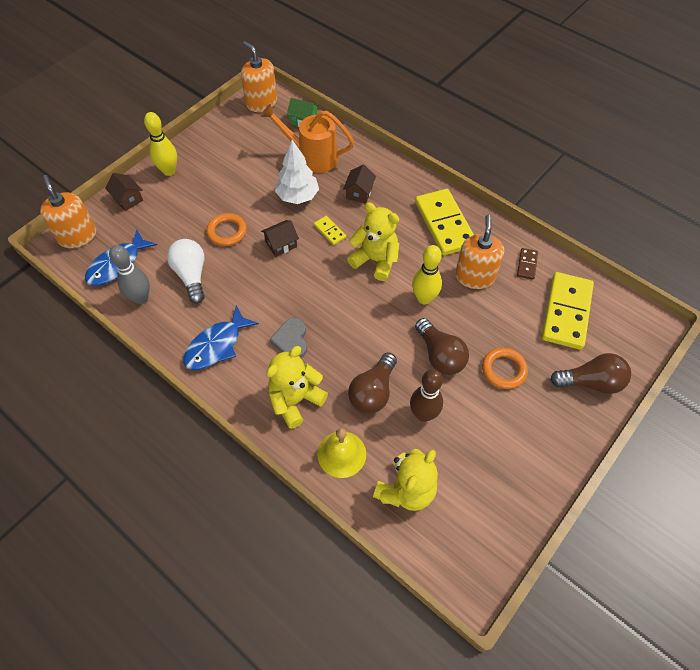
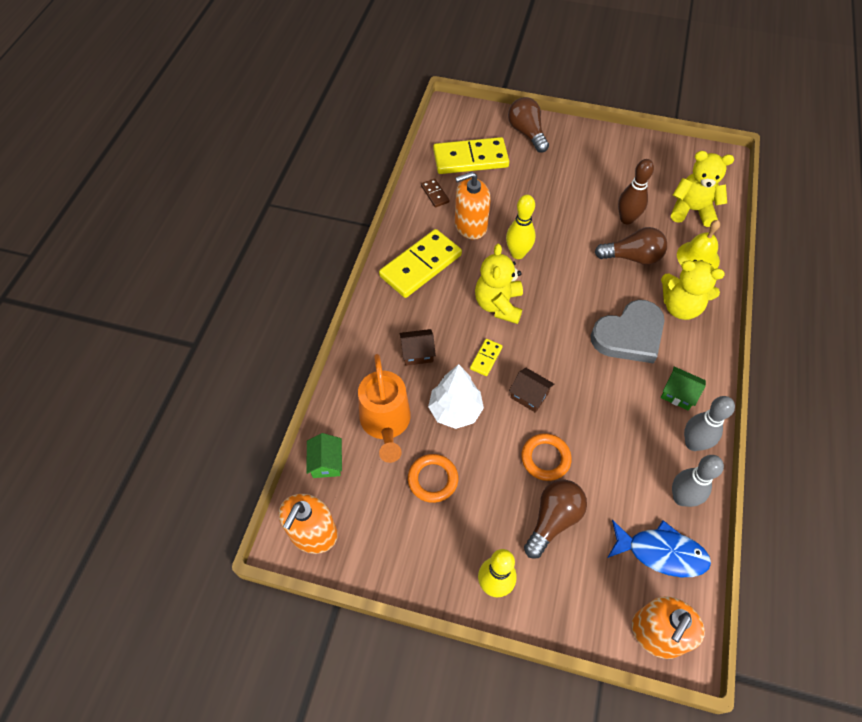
camera: 115 degrees left, 0 degrees up
brown house [105,173,143,211] -> none
white light bulb [167,239,205,304] -> none
blue fish [183,305,259,370] -> green house [661,366,706,411]
grey heart [270,318,307,358] -> grey heart [591,300,665,364], size x1.73
brown light bulb [415,318,469,375] -> brown light bulb moved to [524,480,587,559]
orange ring [482,347,528,389] -> orange ring moved to [408,454,458,503]
brown domino [517,248,538,280] -> brown domino turned 75 degrees clockwise [421,178,450,208]
none -> grey bowling pin [684,396,735,451]

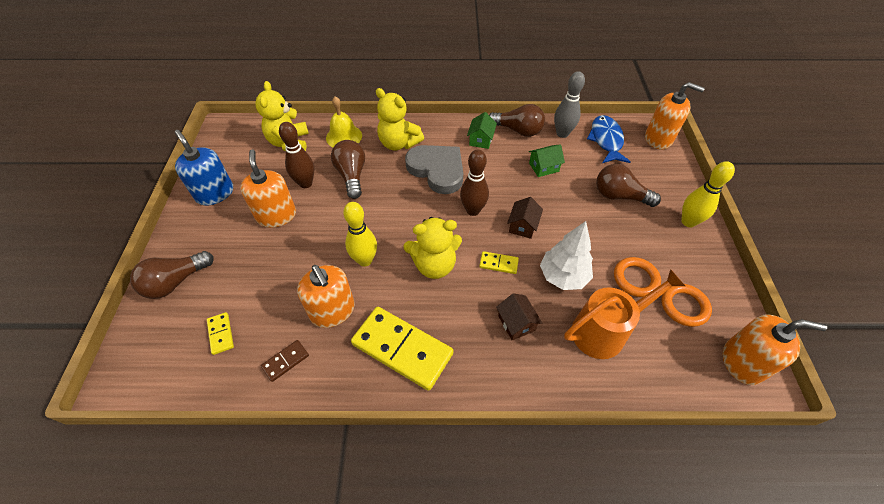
camera: 105 degrees left, 5 degrees down
green house [306,433,342,478] -> green house moved to [529,144,565,177]
yellow domino [433,137,509,174] -> yellow domino [207,312,234,355], size x0.45
orange ring [521,433,572,481] -> orange ring moved to [662,284,712,327]
yellow teddy bear [661,260,725,320] -> yellow teddy bear turned 120 degrees clockwise [376,88,424,151]
grey bowling pin [684,396,735,451] -> brown light bulb [489,104,545,137]
none -> blue soap dispenser [175,130,233,205]
none -> orange soap dispenser [240,149,296,228]
none -> brown bowling pin [460,150,489,216]

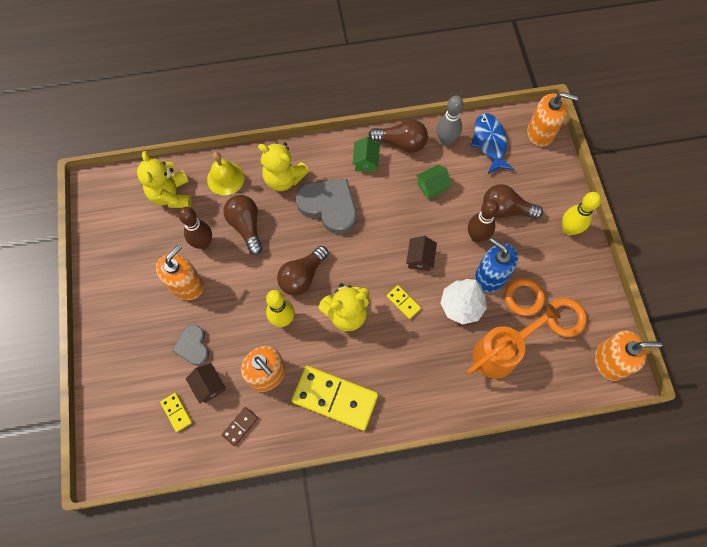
camera: 10 degrees left, 15 degrees up
brown light bulb [130,251,214,299] -> brown light bulb moved to [277,246,329,296]
blue soap dispenser [175,130,233,205] -> blue soap dispenser moved to [475,238,518,292]
orange soap dispenser [240,149,296,228] -> orange soap dispenser turned 60 degrees clockwise [156,244,204,300]
brown bowling pin [460,150,489,216] -> brown bowling pin moved to [468,199,499,242]
yellow domino [479,251,519,274] -> yellow domino turned 45 degrees clockwise [387,285,421,319]
brown house [496,293,542,341] -> brown house moved to [186,363,226,404]
none -> grey heart [172,325,209,366]

